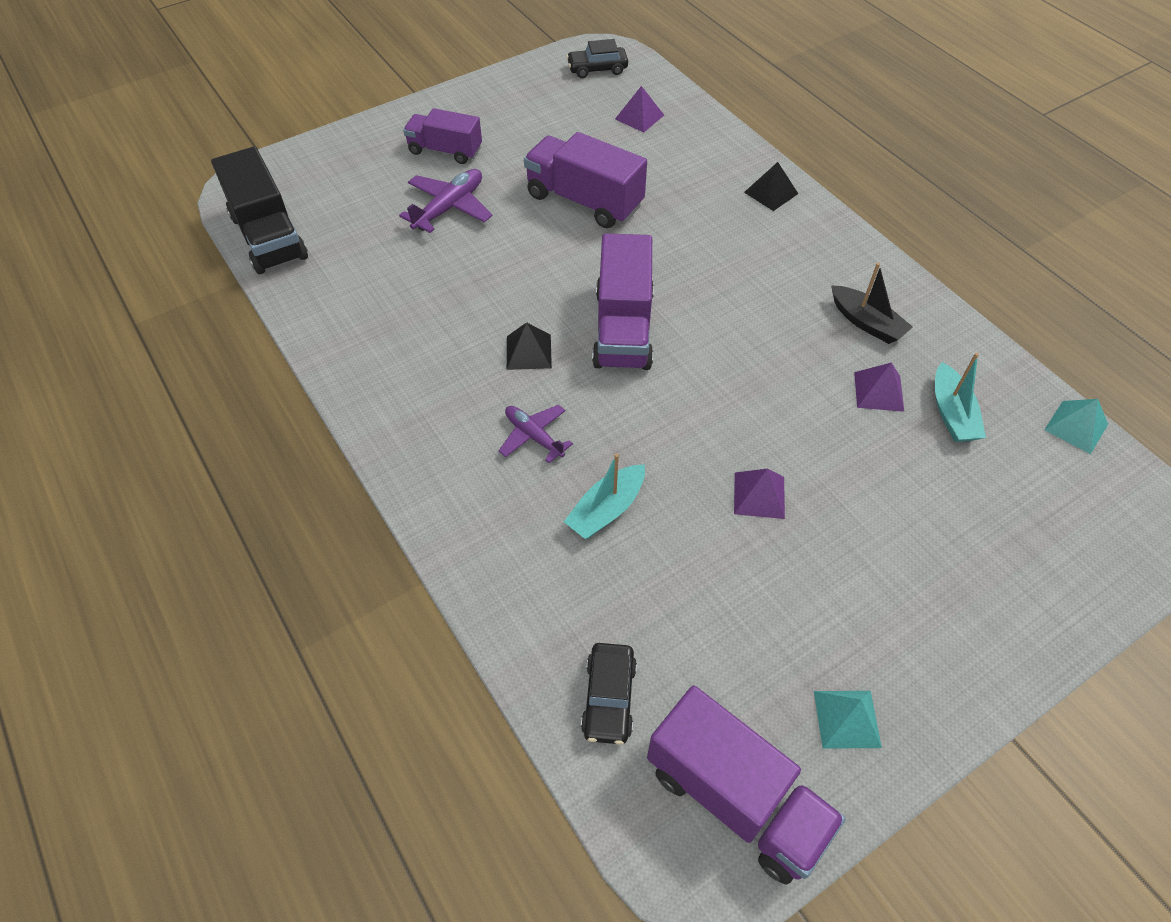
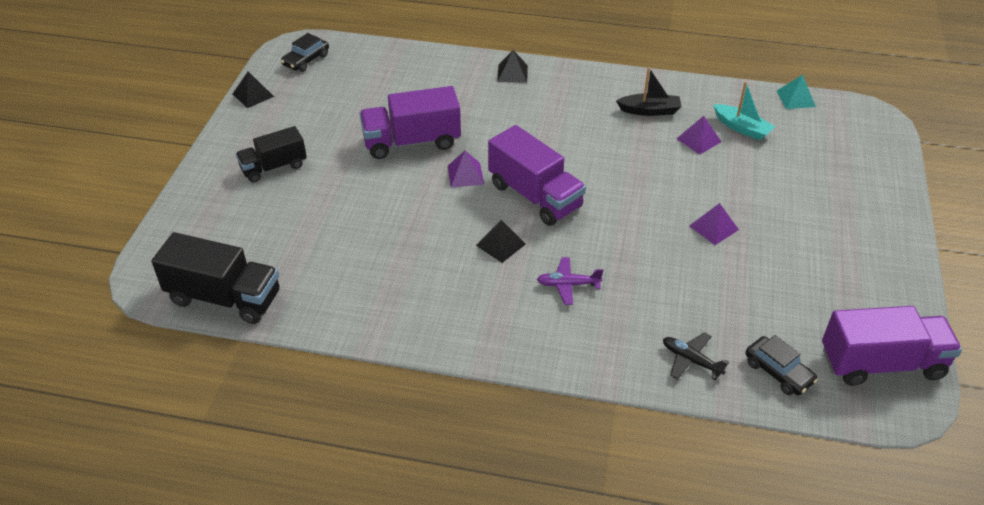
camera: 45 degrees left, 10 degrees down
purple plane [399,169,493,233] -> none
purple truck [403,108,482,164] -> black truck [236,126,307,183]
turquoise boat [564,453,645,539] -> none
purple pyramid [615,86,664,133] -> purple pyramid moved to [448,151,484,187]
turquoise pyramid [814,691,882,749] -> none
none -> black pyramid [233,71,274,108]
none -> black plane [663,332,729,380]

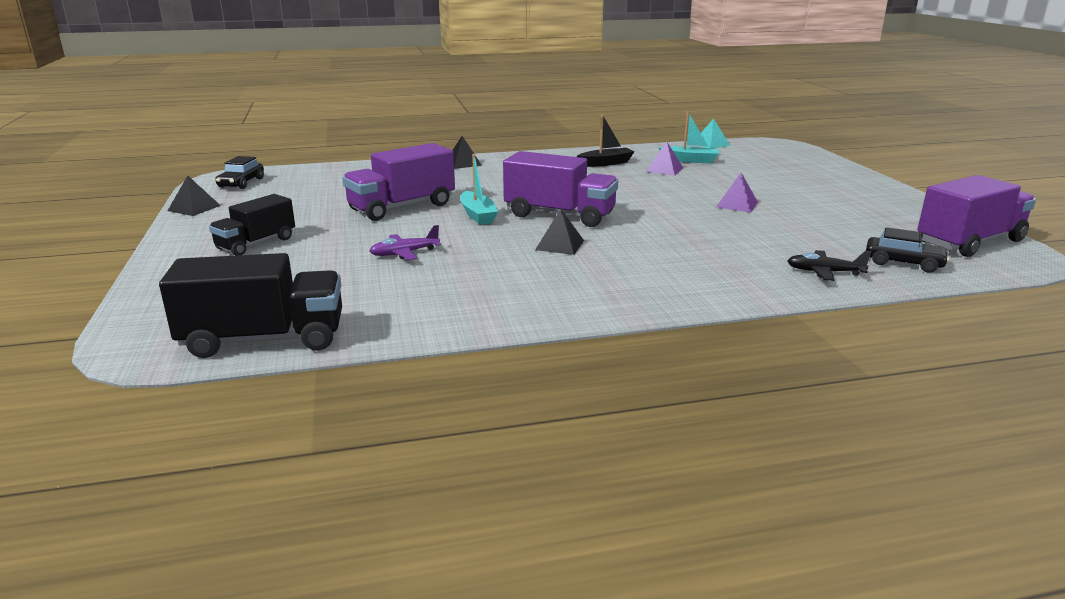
camera: 25 degrees left, 20 degrees down
purple pyramid [448,151,484,187] -> turquoise boat [460,154,498,225]
purple plane [537,257,603,305] -> purple plane moved to [370,225,441,260]

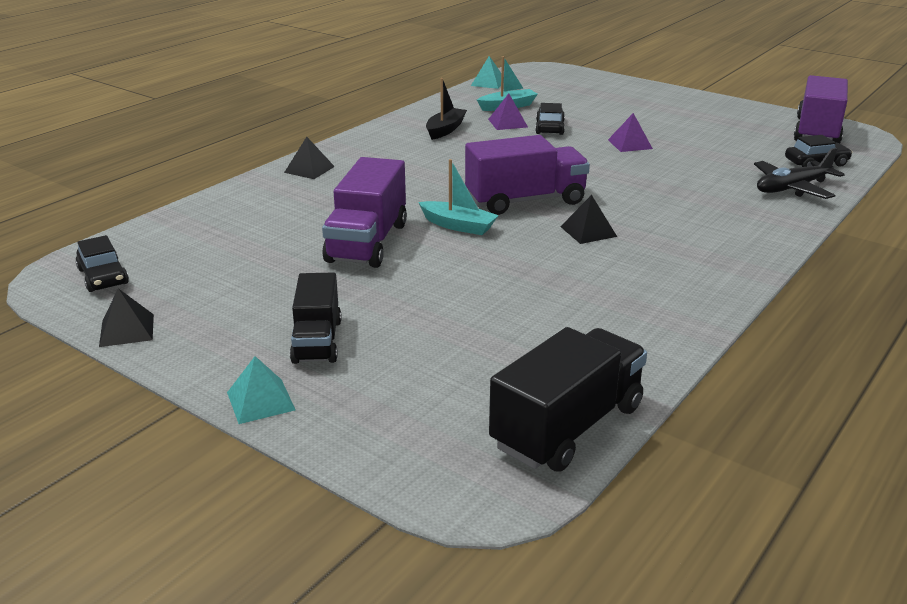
camera: 40 degrees left, 5 degrees up
purple plane [370,225,441,260] -> none
black plane [788,250,871,281] -> black plane [754,148,845,199], size x1.50
none -> turquoise pyramid [227,356,296,424]
none -> black car [535,103,565,135]

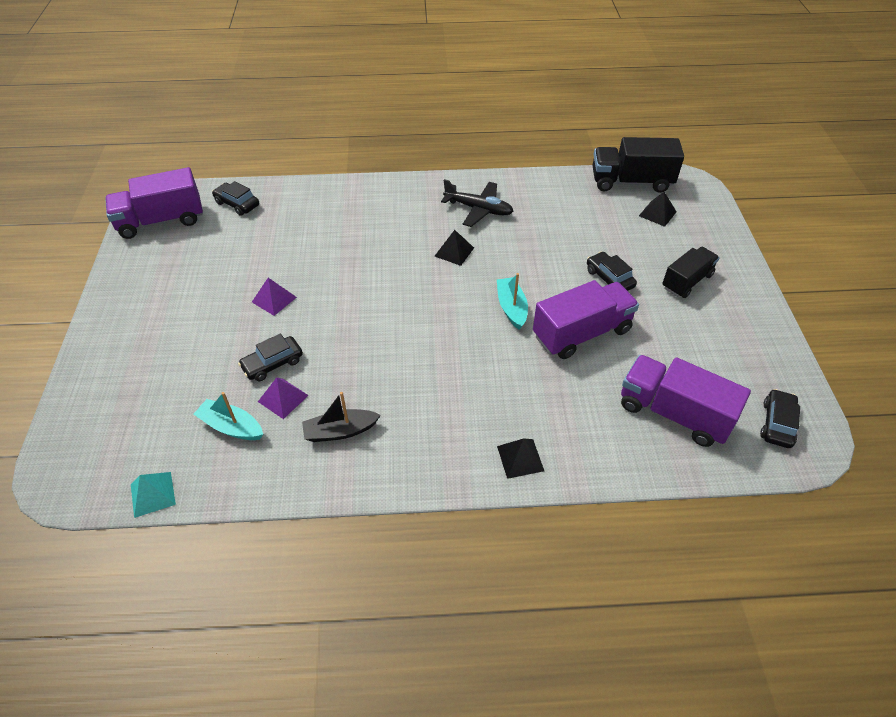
camera: 130 degrees left, 20 degrees up
black pyramid [99,288,154,347] -> black pyramid moved to [639,192,677,227]
turquoise pyramid [227,356,296,424] -> none
purple truck [465,135,590,215] -> purple truck moved to [621,355,751,447]
black plane [754,148,845,199] -> black plane moved to [441,179,513,227]
none -> black car [587,252,637,291]

